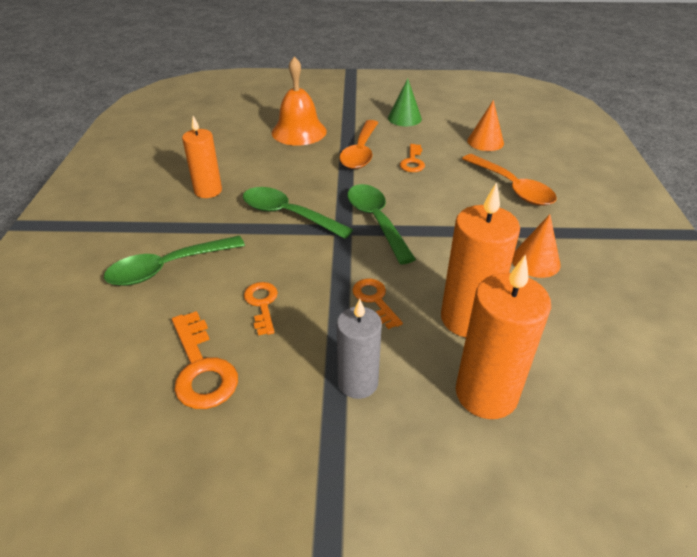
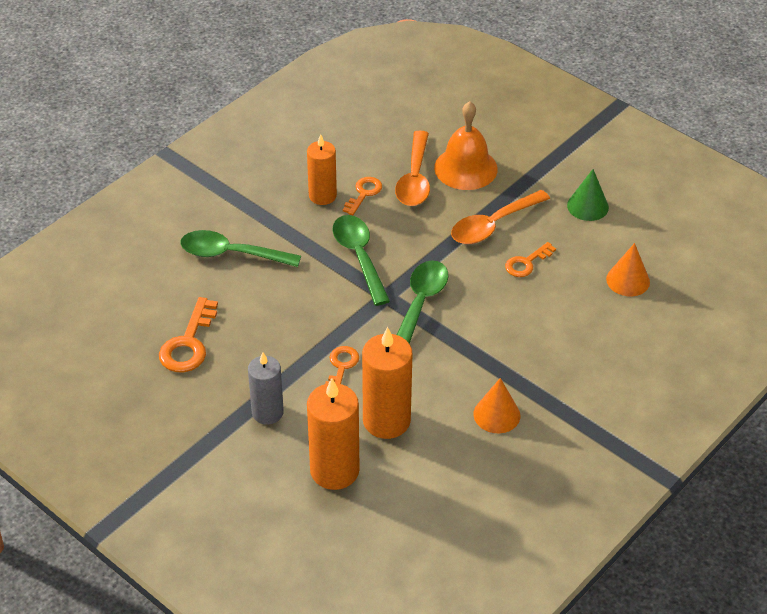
camera: 40 degrees right, 5 degrees up
orange key [244,282,278,335] -> orange key moved to [343,177,382,215]
orange spoon [462,154,557,206] -> orange spoon moved to [395,131,430,206]

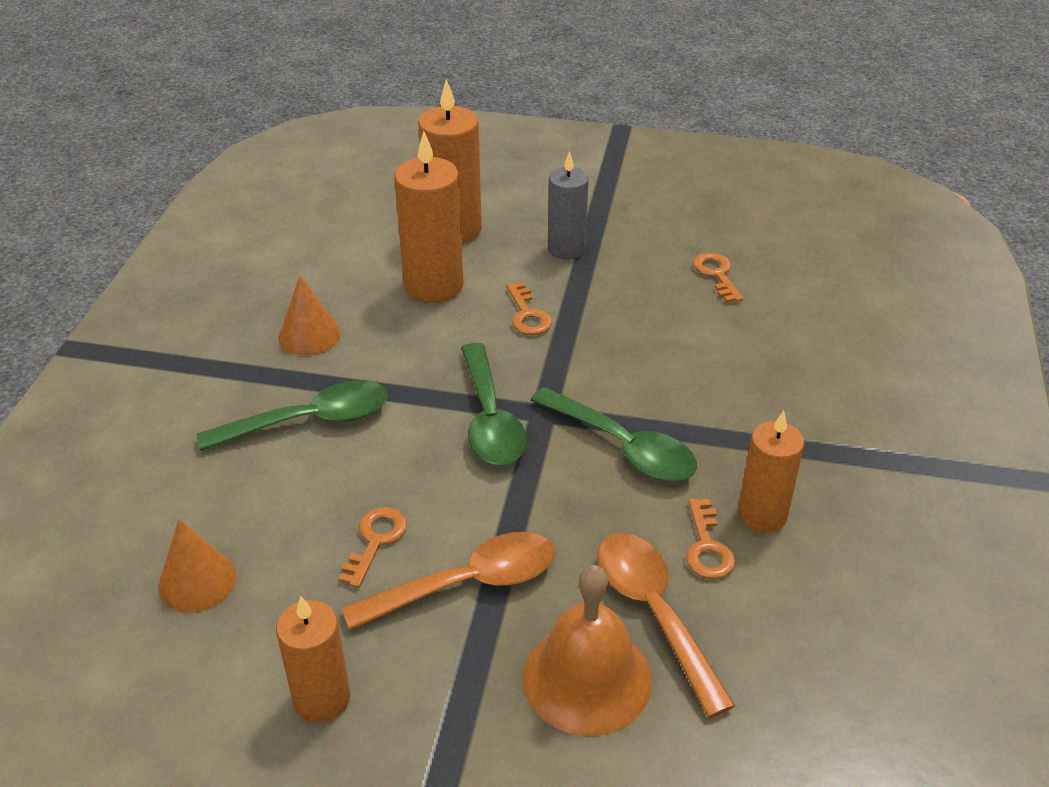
camera: 150 degrees right, 5 degrees down
orange key [159,297,218,372] -> orange key [693,253,743,303], size x0.63
green spoon [180,230,301,267] -> green spoon moved to [197,380,388,451]
orange spoon [451,190,550,244] -> orange spoon turned 45 degrees clockwise [341,532,555,631]
green cone [567,169,609,221] -> orange candle [276,596,350,723]

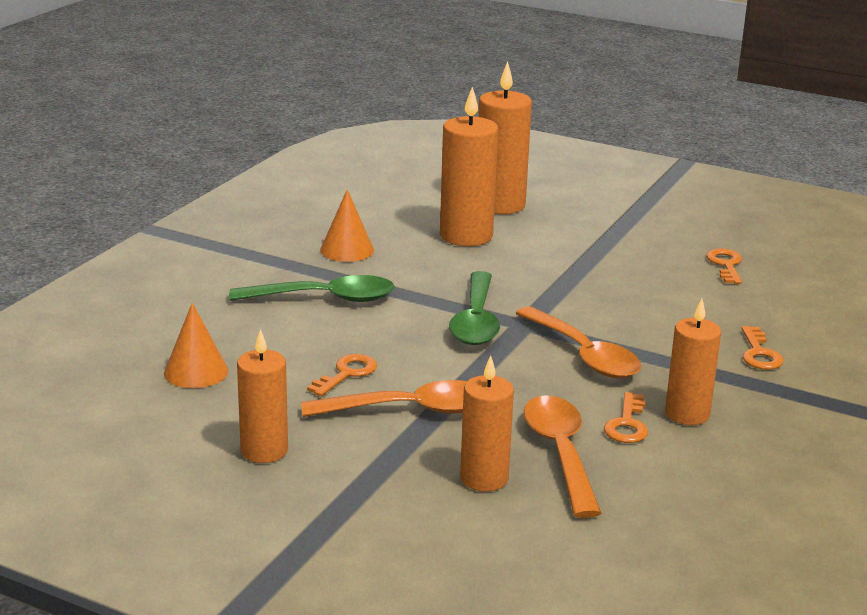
camera: 15 degrees right, 15 degrees down
orange key [507,282,552,335] -> orange key moved to [741,326,784,370]
orange bell [523,565,652,736] -> orange candle [460,355,514,491]
green spoon [531,387,697,481] -> orange spoon [516,306,641,378]
grey candle [548,151,589,259] -> none

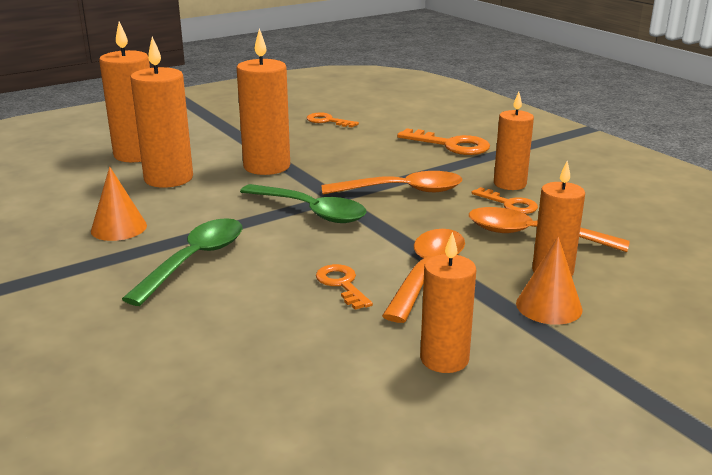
camera: 60 degrees left, 0 degrees up
orange cone [164,303,228,388] -> orange cone moved to [516,236,582,325]
orange key [741,326,784,370] -> orange key [397,128,490,155], size x1.58
none -> orange candle [236,28,290,175]

